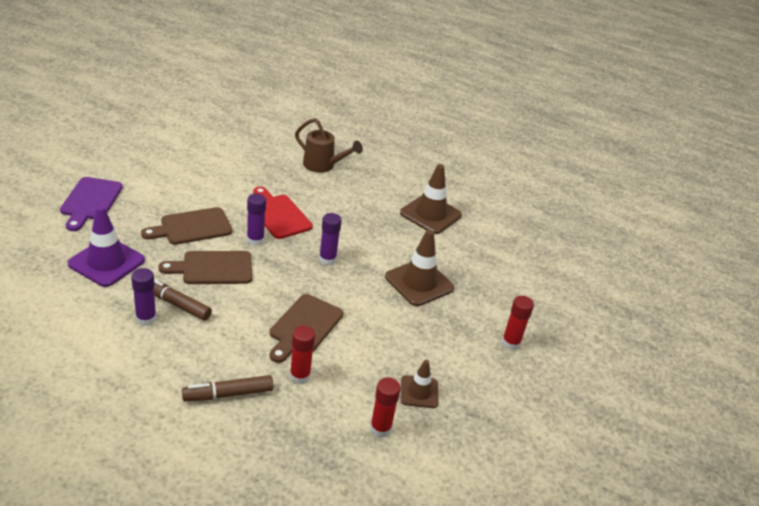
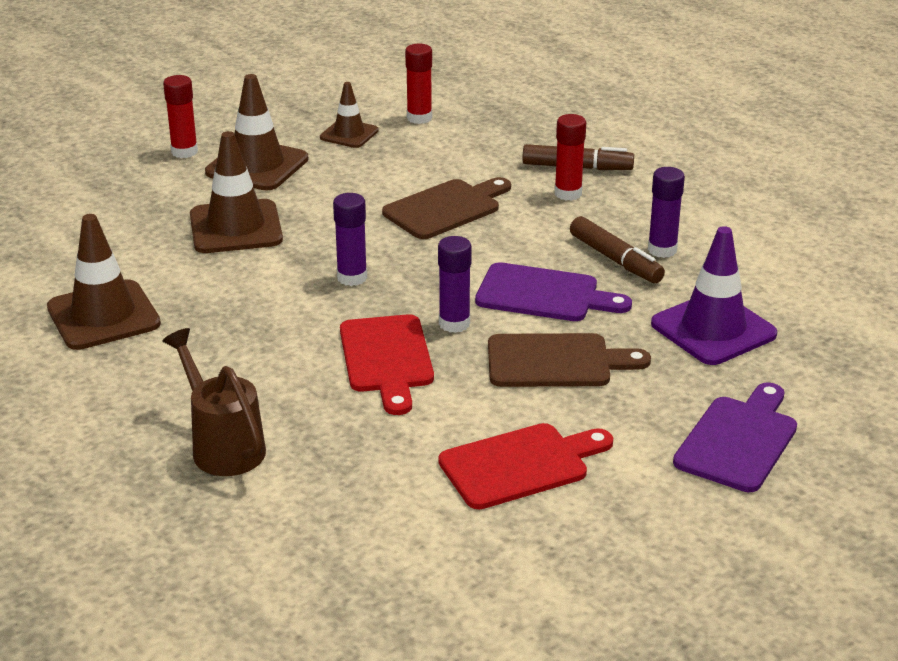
camera: 150 degrees left, 5 degrees down
brown cutting board [158,251,252,284] -> purple cutting board [475,262,632,321]
red glue stick [290,326,315,384] -> red glue stick moved to [555,114,586,201]
none -> brown traffic cone [205,74,309,191]
none -> red cutting board [438,423,613,509]

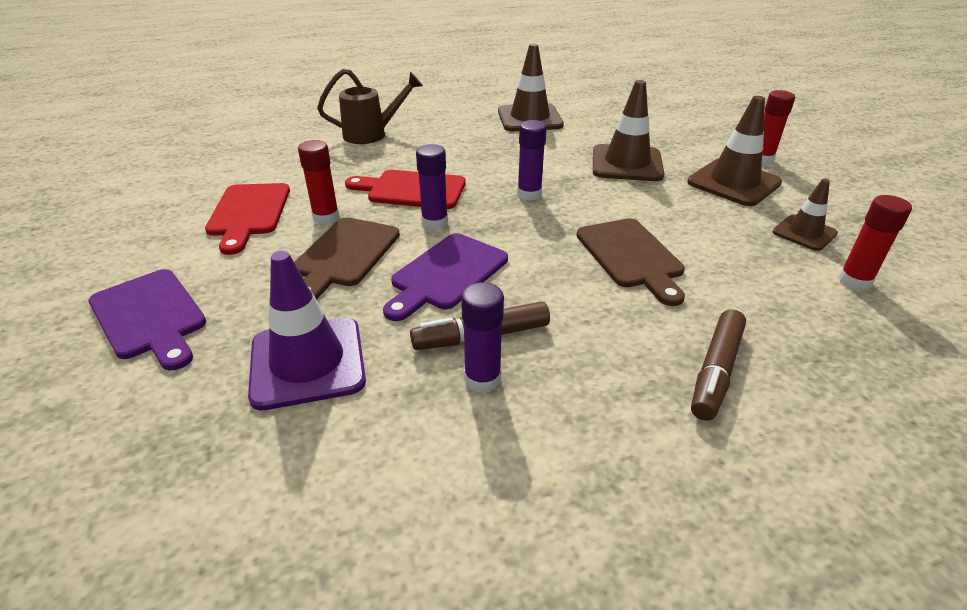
camera: 110 degrees right, 5 degrees up
red glue stick [555,114,586,201] -> red glue stick moved to [298,140,340,225]

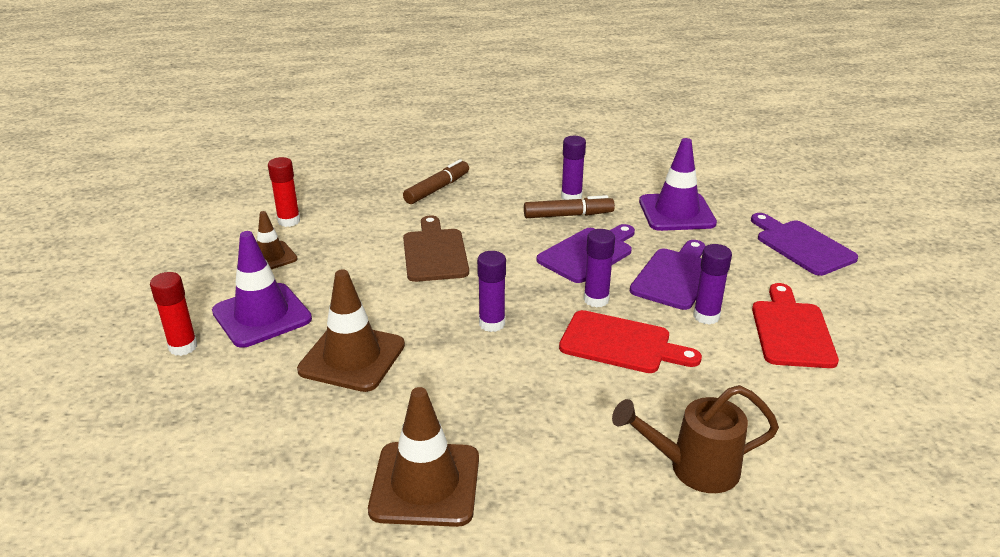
camera: 170 degrees left, 5 degrees down
brown cutting board [294,217,400,300] -> purple cutting board [630,240,705,310]
red glue stick [298,140,340,225] -> purple glue stick [693,244,732,325]
brown traffic cone [687,96,782,206] -> purple traffic cone [212,231,312,348]

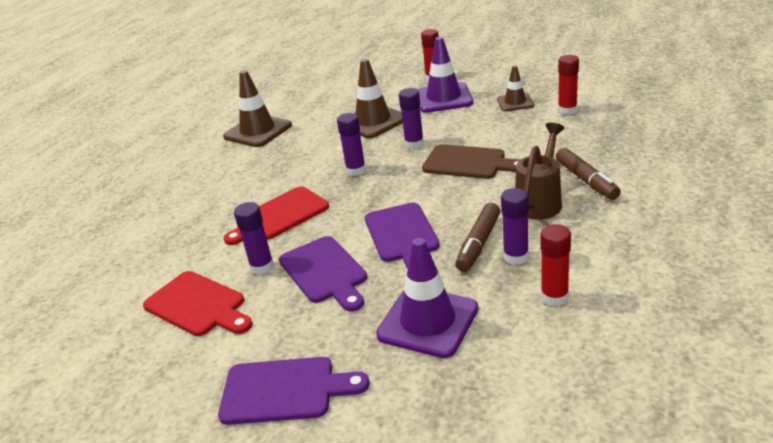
camera: 125 degrees right, 0 degrees up
purple glue stick [584,229,615,307] -> purple glue stick moved to [399,88,424,149]
brown watering can [612,385,779,493] -> brown watering can moved to [515,123,565,220]
none -> red glue stick [540,224,571,306]

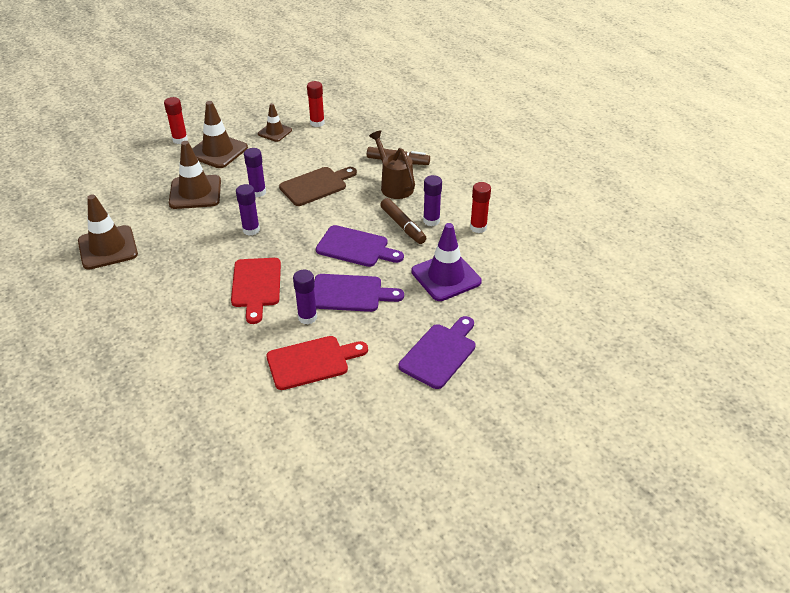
camera: 60 degrees left, 10 degrees up
purple traffic cone [417,37,473,113] -> brown traffic cone [192,101,248,168]

